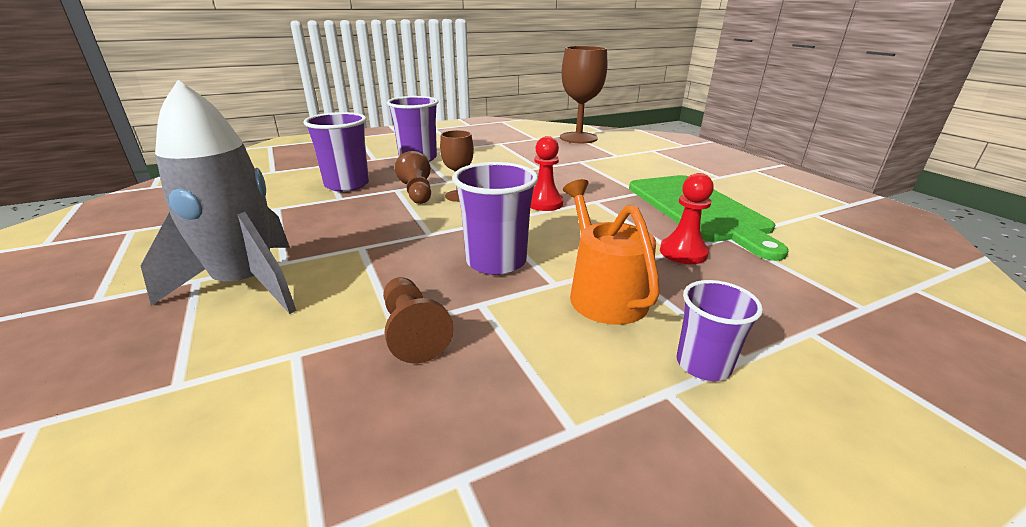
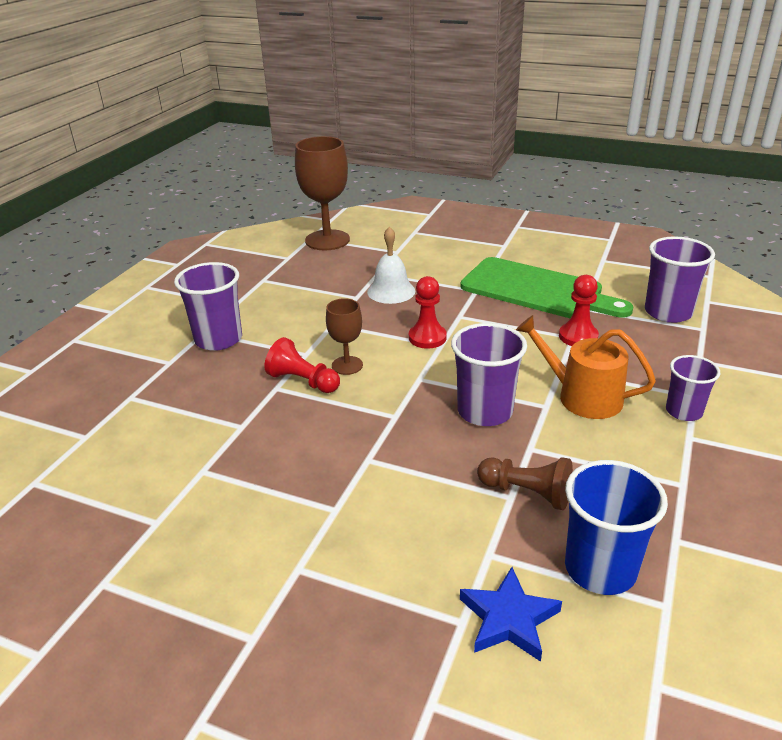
camera: 40 degrees left, 5 degrees up
grey rocket [141,80,297,314] -> none
purple cup [303,112,369,192] -> purple cup moved to [645,236,715,323]
brown pawn [395,151,431,204] -> red pawn [265,337,340,393]
none -> white bell [367,227,415,304]
none -> blue star [460,567,562,662]
none -> blue cup [565,460,668,595]

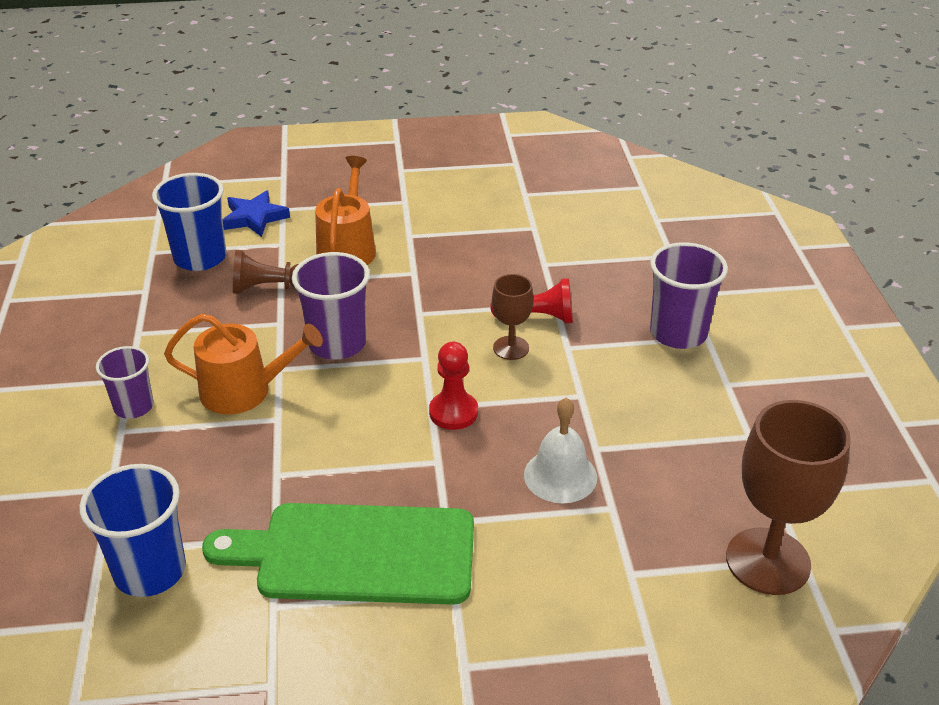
camera: 150 degrees right, 5 degrees up
red pawn [559,275,599,346] -> none
purple cup [645,236,715,323] -> blue cup [79,464,186,597]
none -> orange watering can [315,156,376,265]

